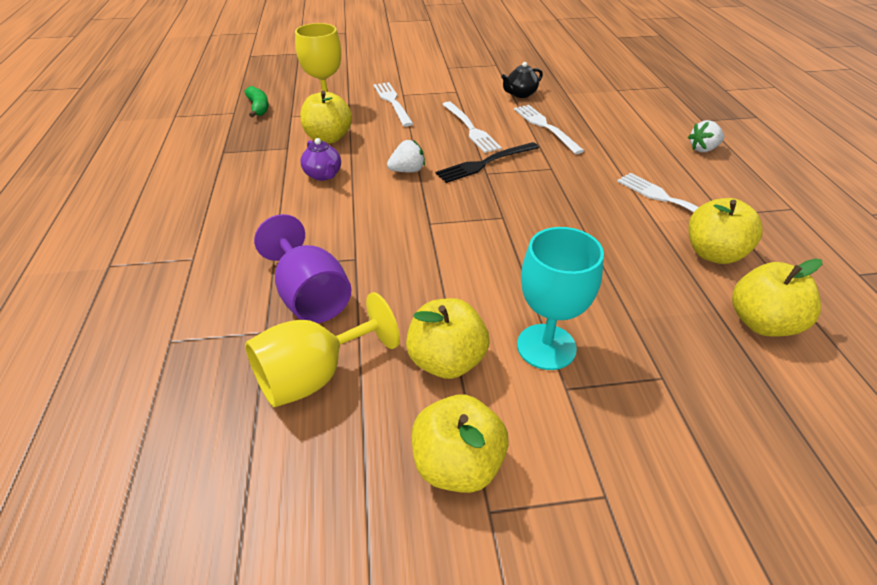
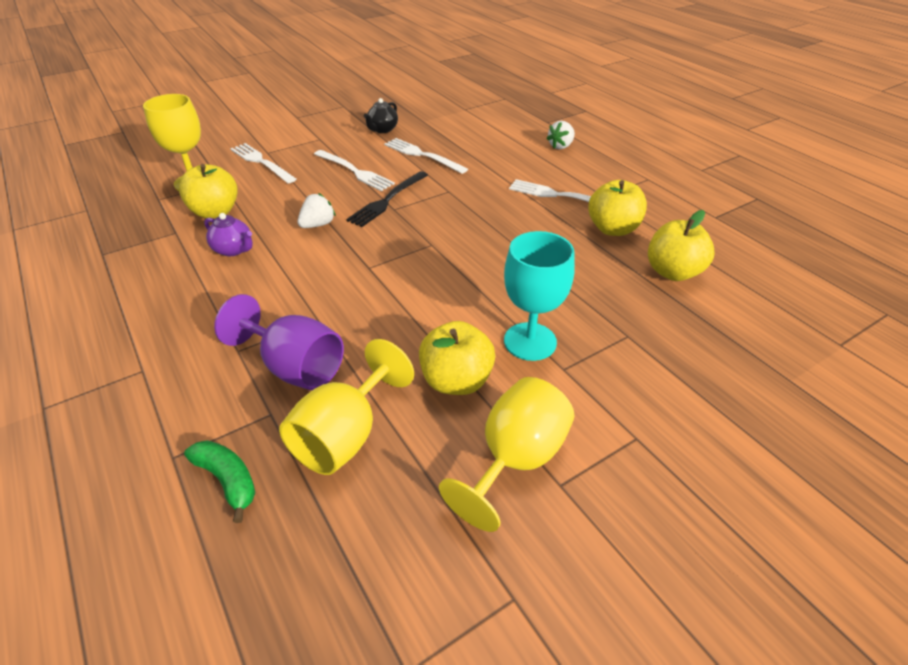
camera: 25 degrees left, 0 degrees up
green banana [245,86,269,117] -> green banana moved to [184,440,255,523]
yellow apple [412,395,509,493] -> yellow goblet [439,377,575,532]

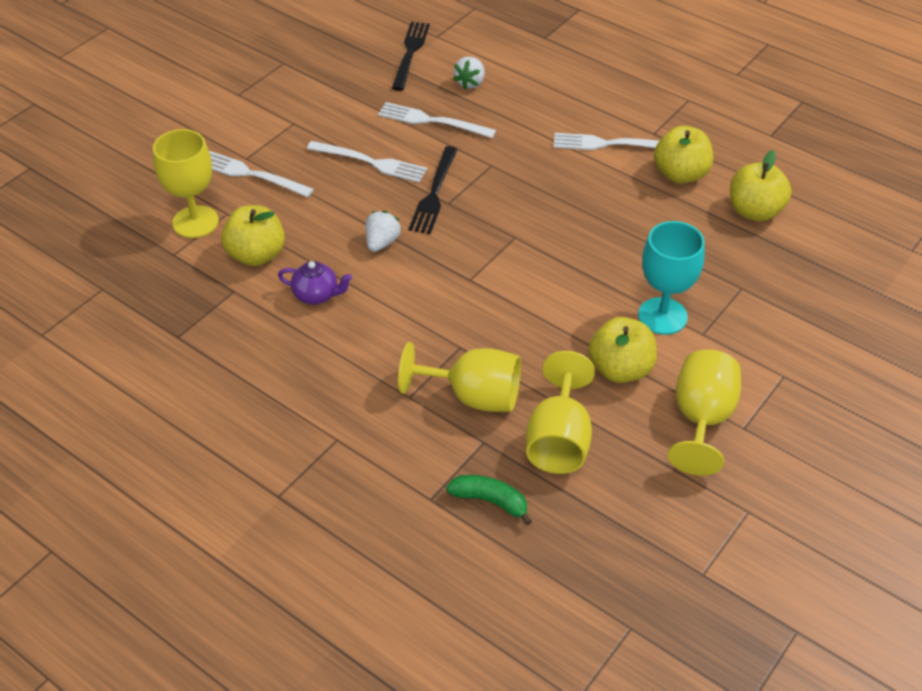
camera: 20 degrees left, 5 degrees up
purple goblet [214,294,344,390] -> yellow goblet [398,342,521,412]
black teapot [364,98,398,133] -> none
white strawberry [546,121,575,149] -> white strawberry moved to [453,56,485,89]
none -> black fork [392,22,430,91]

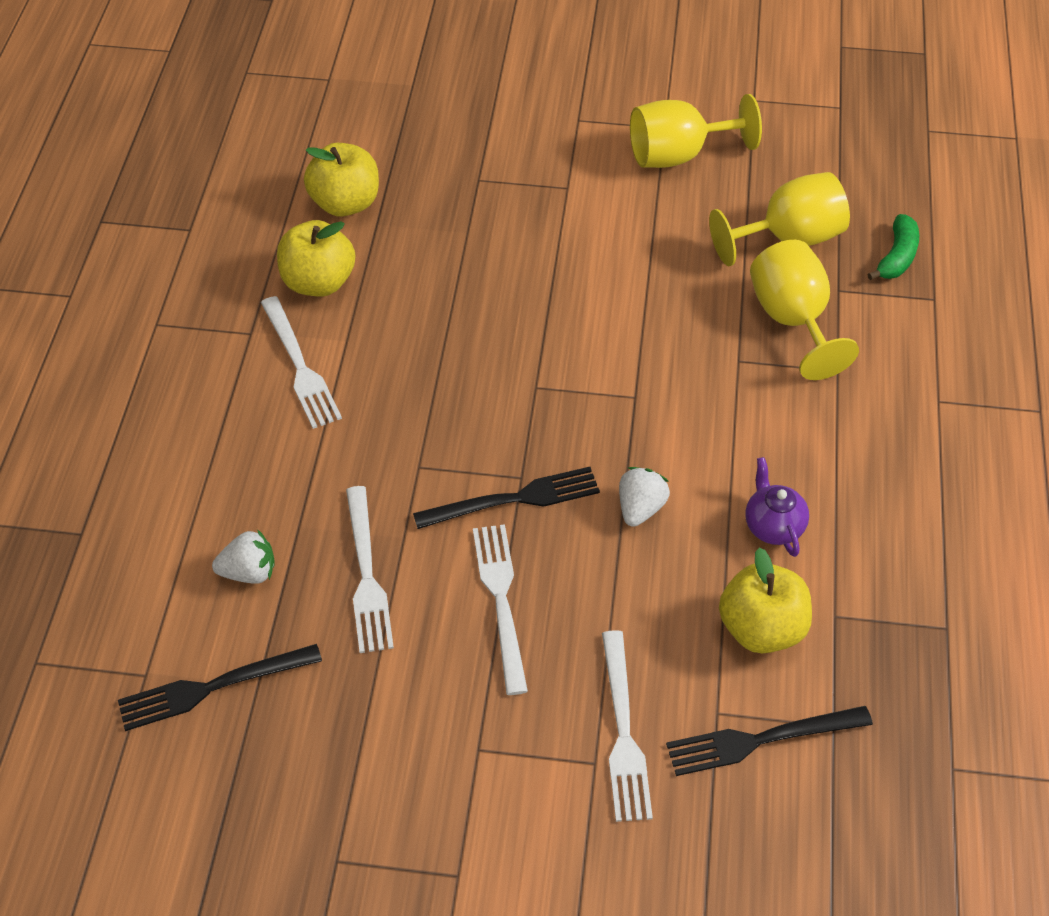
camera: 120 degrees left, 5 degrees up
yellow goblet [153,129,219,238] -> black fork [666,706,873,776]
white strawberry [366,211,402,252] -> white strawberry turned 120 degrees clockwise [619,467,670,527]
green banana [446,475,532,525] -> green banana turned 150 degrees counterclockwise [867,214,919,280]
yellow apple [588,317,657,383] -> none
turquoise goblet [638,221,705,335] -> none

